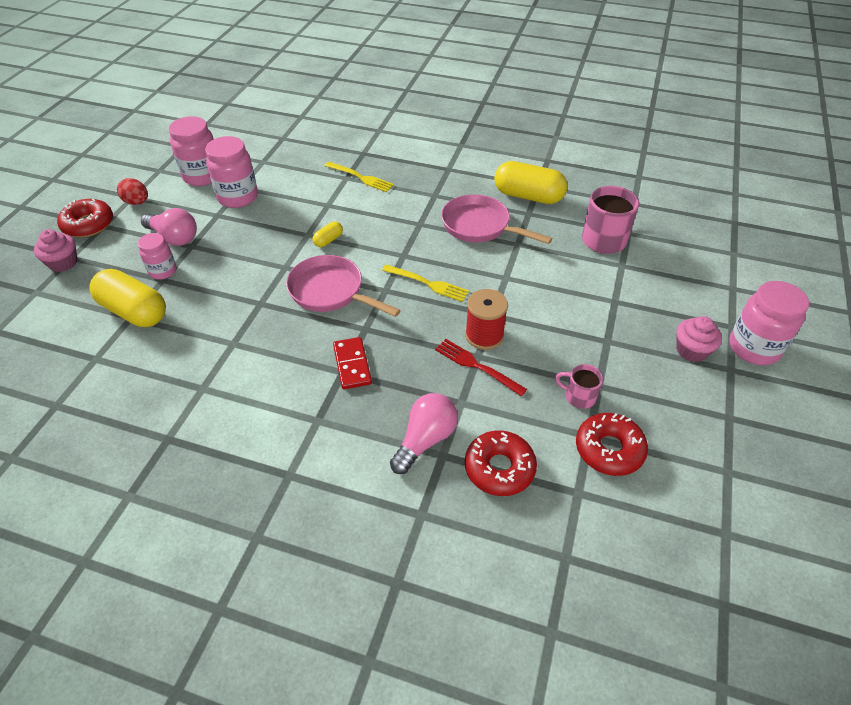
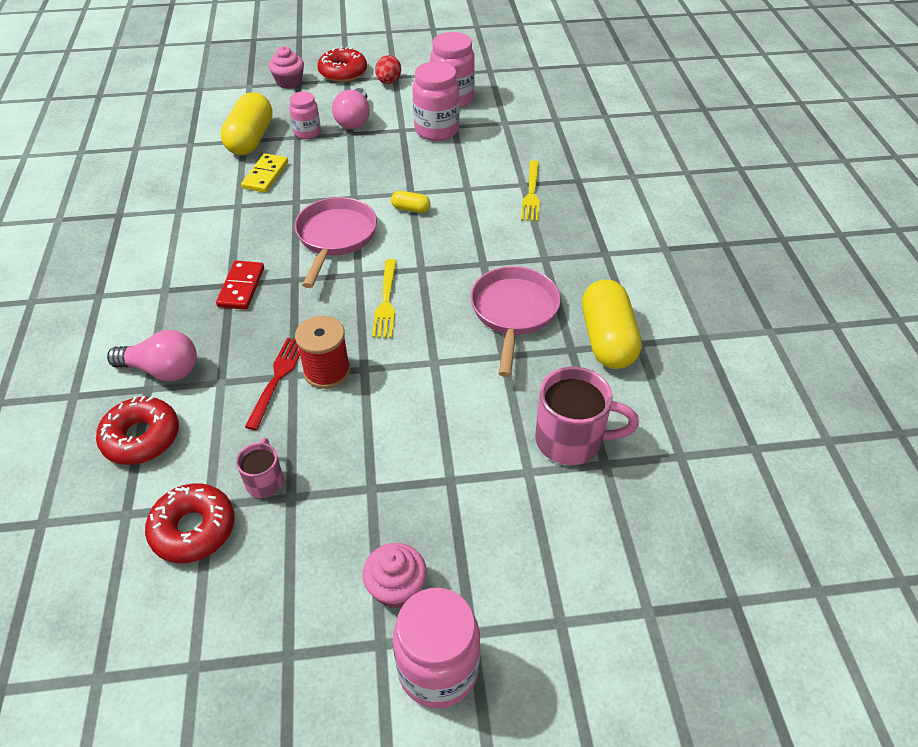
camera: 65 degrees right, 0 degrees up
red domino [333,337,372,389] -> red domino turned 45 degrees counterclockwise [216,261,264,310]
none -> yellow domino [241,153,288,193]

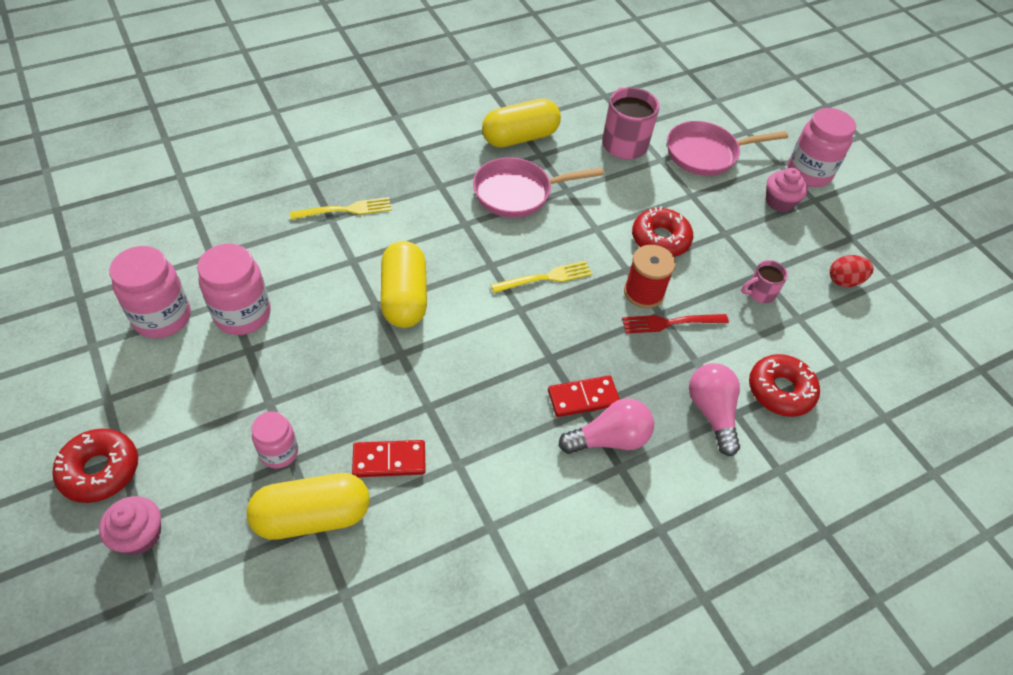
camera: 115 degrees left, 5 degrees up
red donut [145,483,235,563] -> red donut moved to [632,206,693,257]
yellow domino [241,153,288,193] -> red domino [352,440,426,477]
pink pan [294,197,377,288] -> pink pan moved to [667,121,788,176]
pink light bulb [332,88,370,129] -> pink light bulb moved to [559,398,654,454]
red egg [375,55,401,84] -> red egg moved to [830,255,874,287]
yellow capsule [391,191,430,213] -> yellow capsule [381,241,427,328], size x2.20

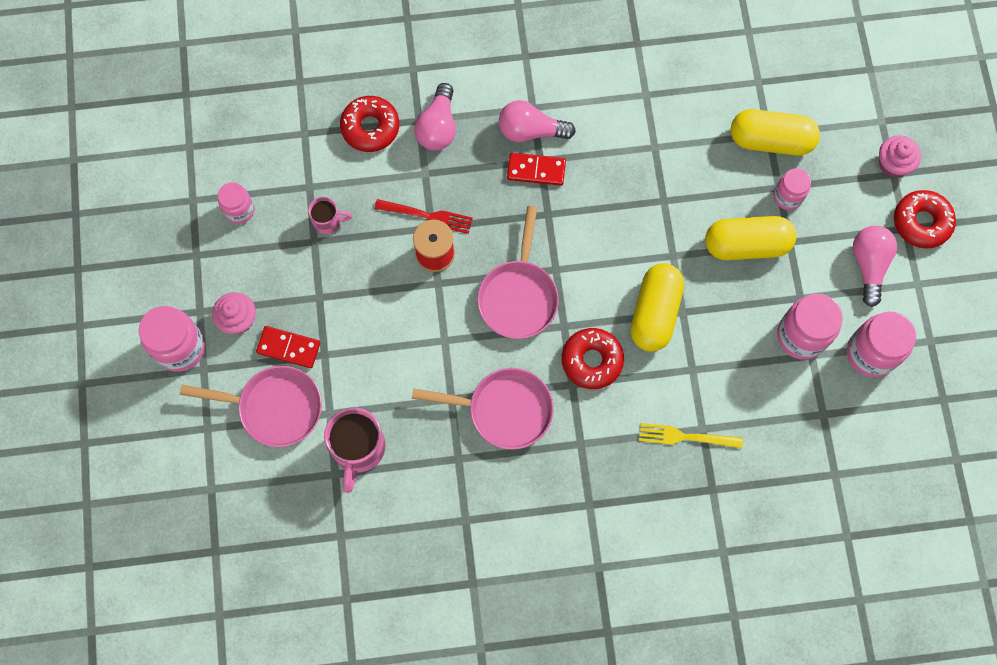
camera: 155 degrees left, 20 degrees up
red domino [352,440,426,477] -> red domino moved to [256,326,320,368]
yellow capsule [482,98,561,148] -> yellow capsule moved to [705,216,796,260]
yellow fork [491,261,592,293] -> pink pan [477,206,559,339]
red donut [632,206,693,257] -> red donut moved to [562,328,624,389]
red egg [830,255,874,287] -> pink jar [218,182,254,224]
none -> pink light bulb [853,226,897,307]

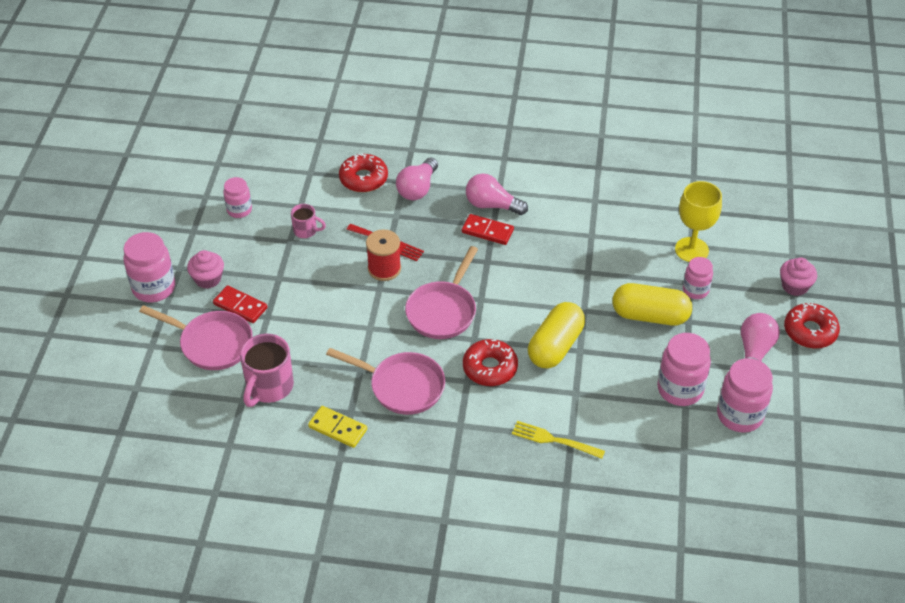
camera: 15 degrees right, 25 degrees down
yellow capsule [731,109,820,156] -> yellow goblet [675,181,722,262]
none -> yellow domino [308,406,367,448]

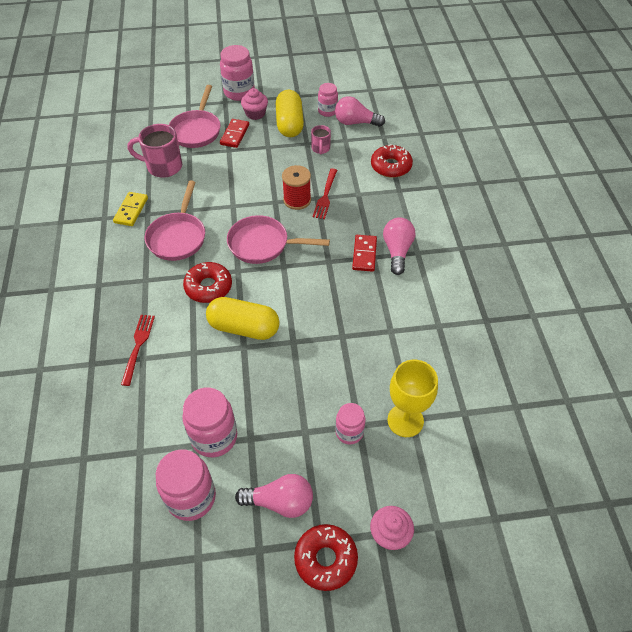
camera: 75 degrees right, 5 degrees up
pink light bulb [396,157,438,200] -> pink light bulb moved to [335,96,385,127]
yellow fork [512,421,605,459] -> red fork [121,315,155,386]
yellow capsule [613,283,692,325] -> yellow capsule moved to [276,90,304,137]

